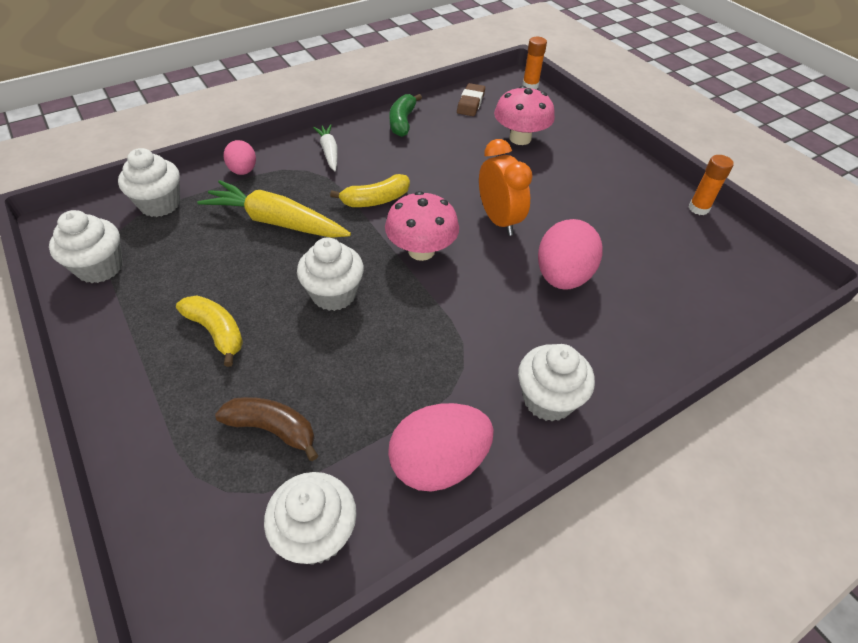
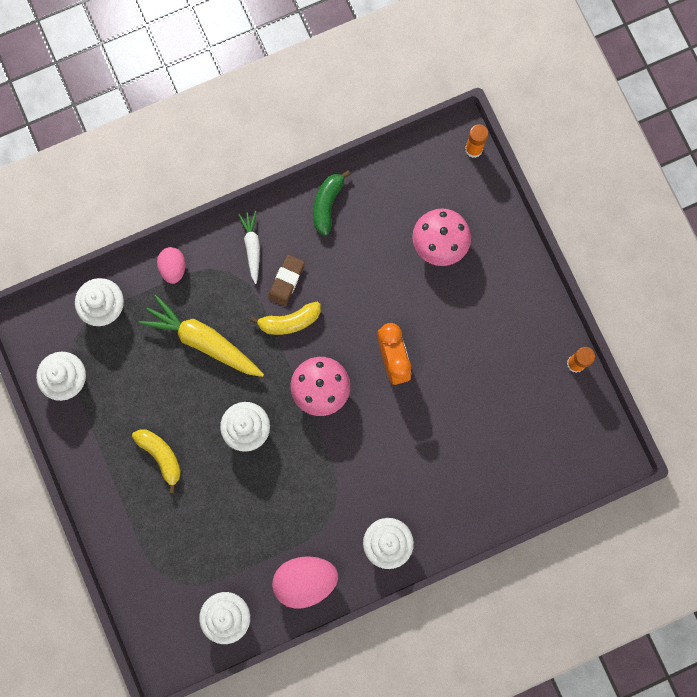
camera: 10 degrees right, 30 degrees up
brown banana [215,397,318,461] -> none
brown eraser [457,83,485,116] -> brown eraser moved to [268,255,305,306]
pink egg [538,219,603,290] -> none

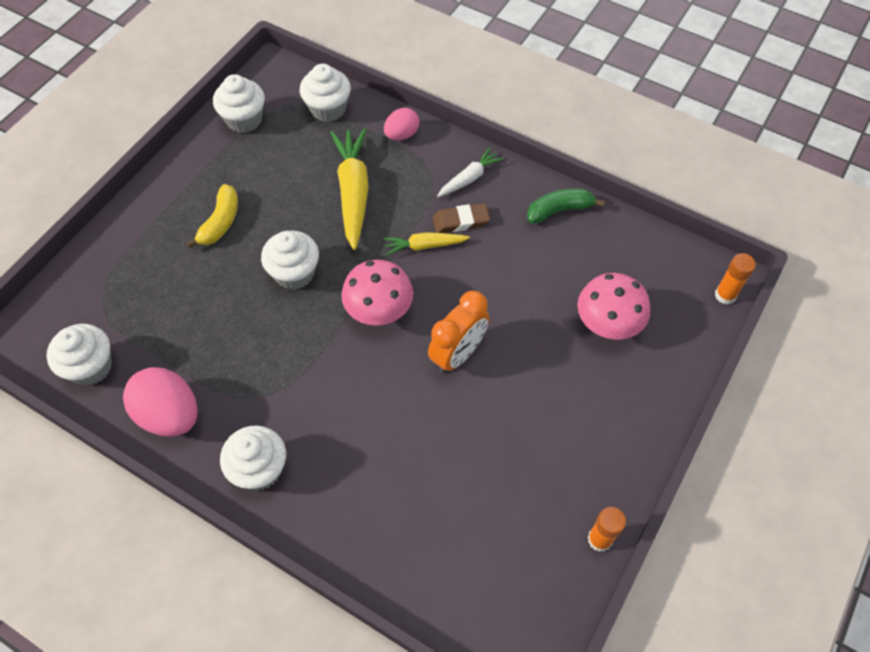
camera: 55 degrees right, 20 degrees down
yellow banana [250,302,321,335] -> yellow carrot [383,232,470,255]

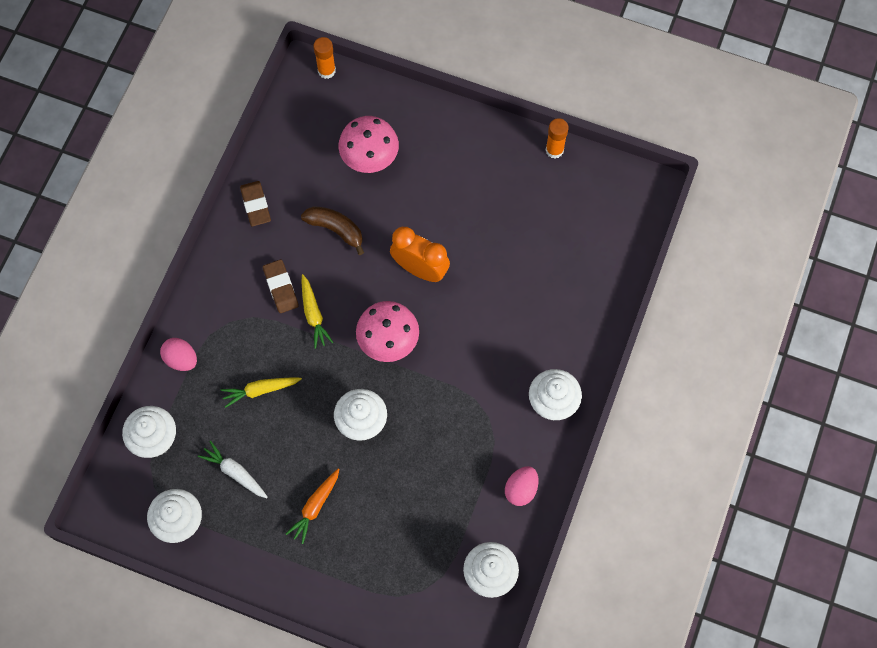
camera: 100 degrees left, 10 degrees up
pink egg [123,367,198,437] -> pink egg [505,466,539,506], size x0.59
yellow banana [187,184,238,248] -> orange carrot [286,469,339,544]
yellow carrot [330,128,369,250] -> yellow carrot [221,377,302,408], size x0.55
white carrot [437,148,504,197] -> white carrot moved to [198,441,268,498]
green banana [527,188,605,224] -> brown eraser [240,181,271,226]
none -> brown banana [301,206,364,255]

